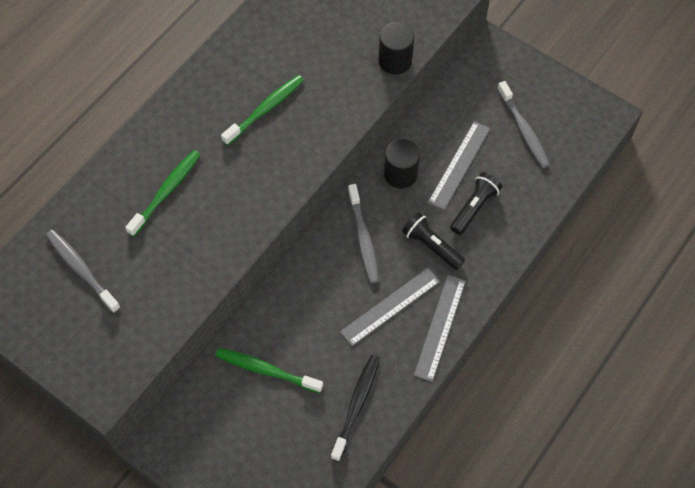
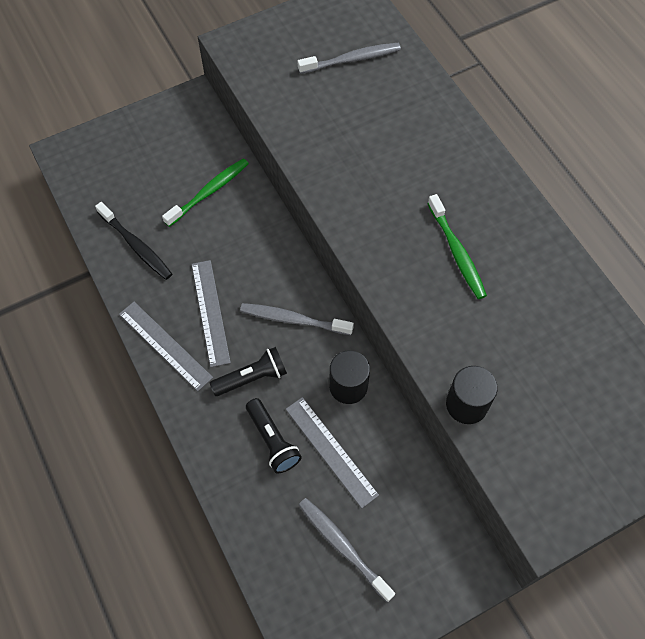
camera: 115 degrees right, 0 degrees up
green toothbrush [125,150,201,237] -> none
grey toothbrush [497,81,550,168] -> grey toothbrush turned 45 degrees clockwise [299,498,395,602]

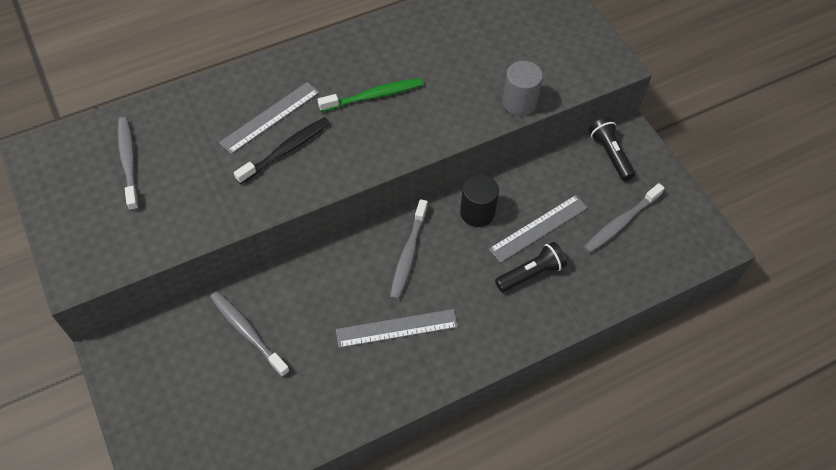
camera: 90 degrees left, 5 degrees down
black toothbrush [95,202,172,280] -> black toothbrush moved to [234,117,330,184]
grey ruler [119,302,213,391] -> grey ruler moved to [219,82,320,154]
green toothbrush [162,158,249,227] -> grey toothbrush [210,291,290,377]
black flashlight [210,347,287,396] -> black flashlight moved to [589,117,635,181]
black cylinder [446,366,498,424] -> grey cylinder [502,61,543,116]

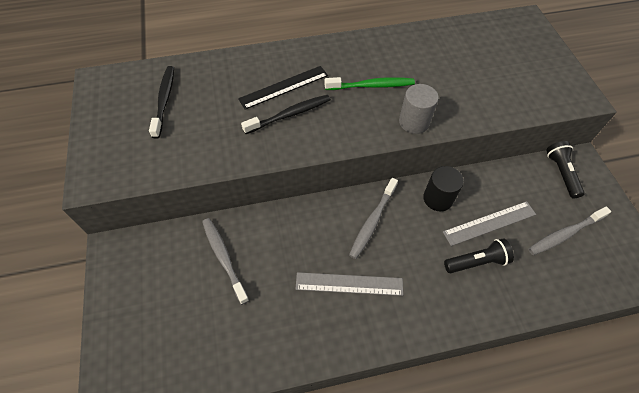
camera: 15 degrees right, 0 degrees up
grey toothbrush [117,117,139,211] -> black toothbrush [149,66,174,139]
grey ruler [219,82,320,154] -> black ruler [238,66,328,110]
grey cylinder [502,61,543,116] -> grey cylinder moved to [399,84,439,134]

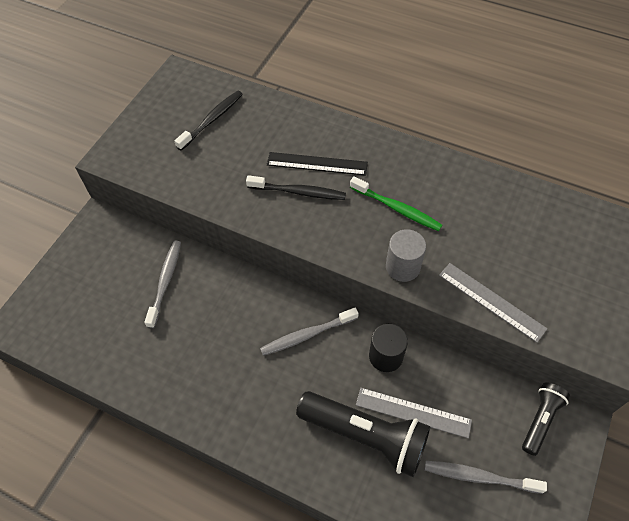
camera: 40 degrees right, 0 degrees up
grey ruler [295,272,403,296] -> grey ruler moved to [439,263,548,343]
black flashlight [444,238,514,273] -> black flashlight [296,391,430,477], size x1.80

